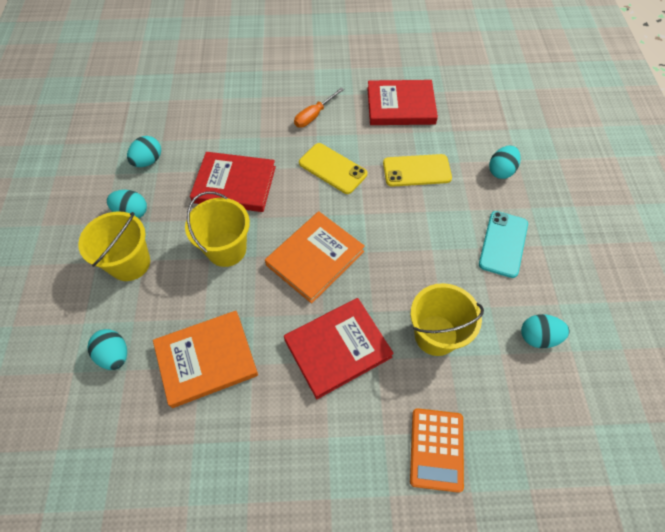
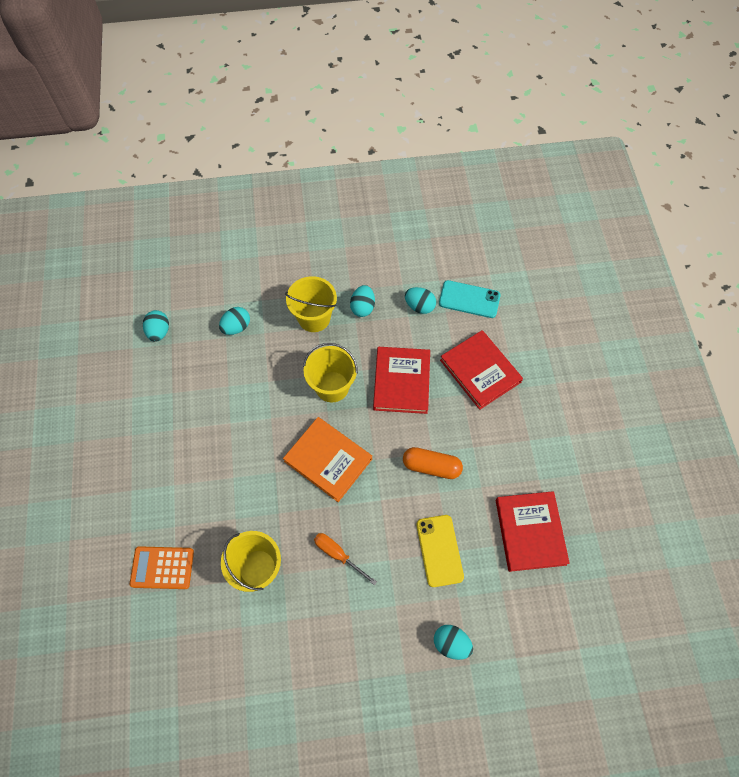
camera: 85 degrees right, 5 degrees up
orange book [153,311,258,408] -> none
red book [284,298,394,399] -> red book moved to [440,330,523,410]
orange screwdriver [294,88,344,128] -> orange screwdriver moved to [314,533,377,585]
yellow phone [299,143,367,194] -> orange capsule [403,447,463,479]
turquoise phone [479,211,528,278] -> turquoise phone moved to [439,280,501,318]
turquoise egg [521,314,570,348] -> turquoise egg moved to [143,310,169,342]

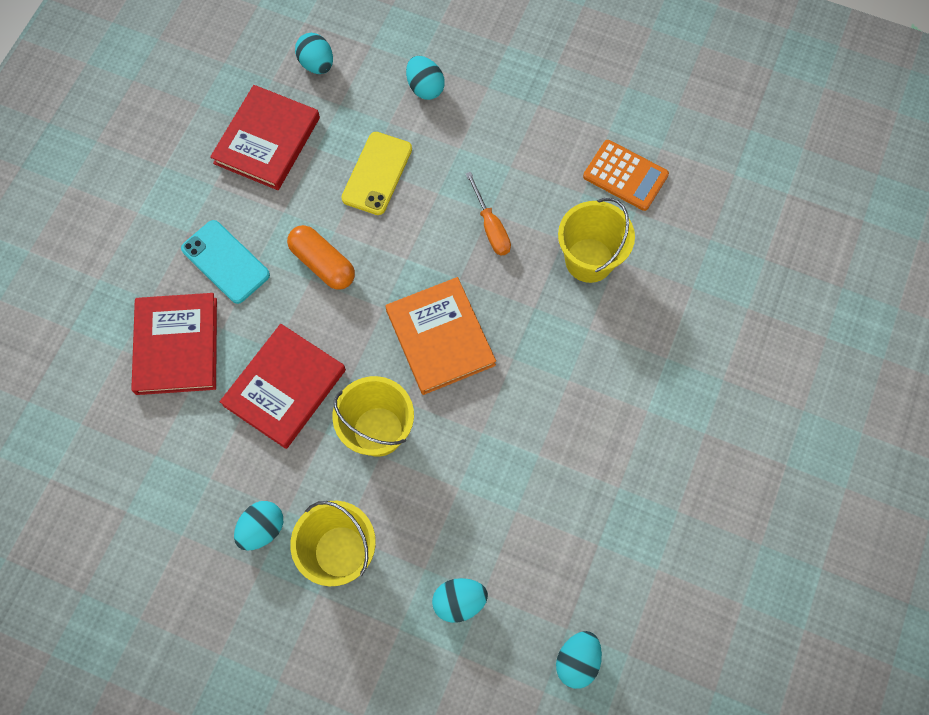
camera: 150 degrees left, 5 degrees up
orange calculator [130,546,194,589] -> orange calculator moved to [583,140,669,211]
turquoise egg [405,287,436,314] -> turquoise egg moved to [295,33,333,74]
turquoise phone [439,280,501,318] -> turquoise phone moved to [181,220,270,304]

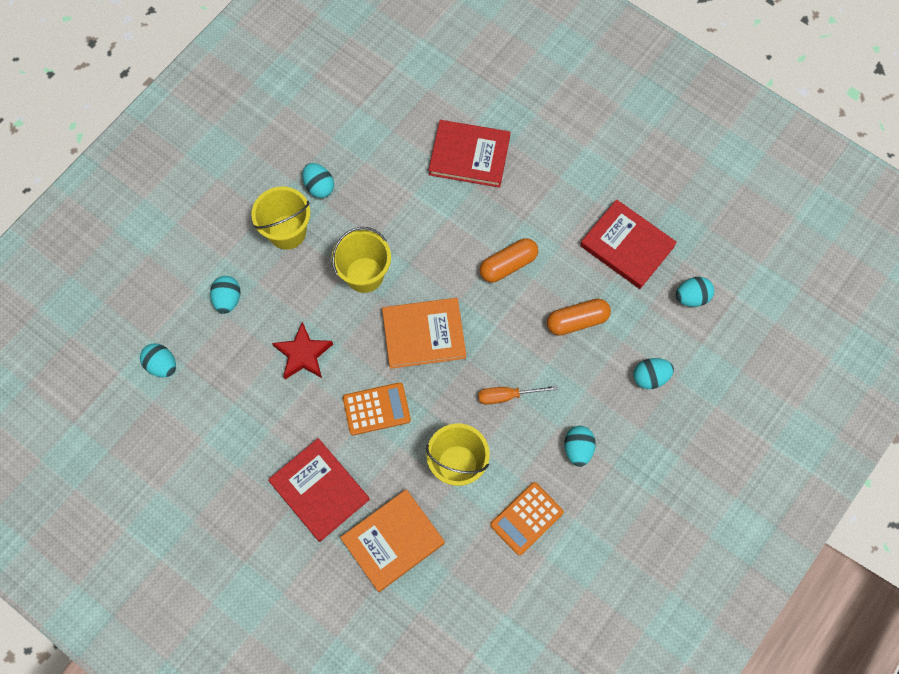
camera: 105 degrees right, 0 degrees up
turquoise phone [181,220,270,304] -> none
red book [220,324,346,449] -> red book moved to [268,438,370,542]
yellow phone [341,132,412,215] -> orange capsule [547,299,611,336]
none -> red star [272,322,333,379]
none -> orange book [340,489,445,592]
none -> orange calculator [343,382,411,435]
none -> turquoise egg [564,426,596,467]

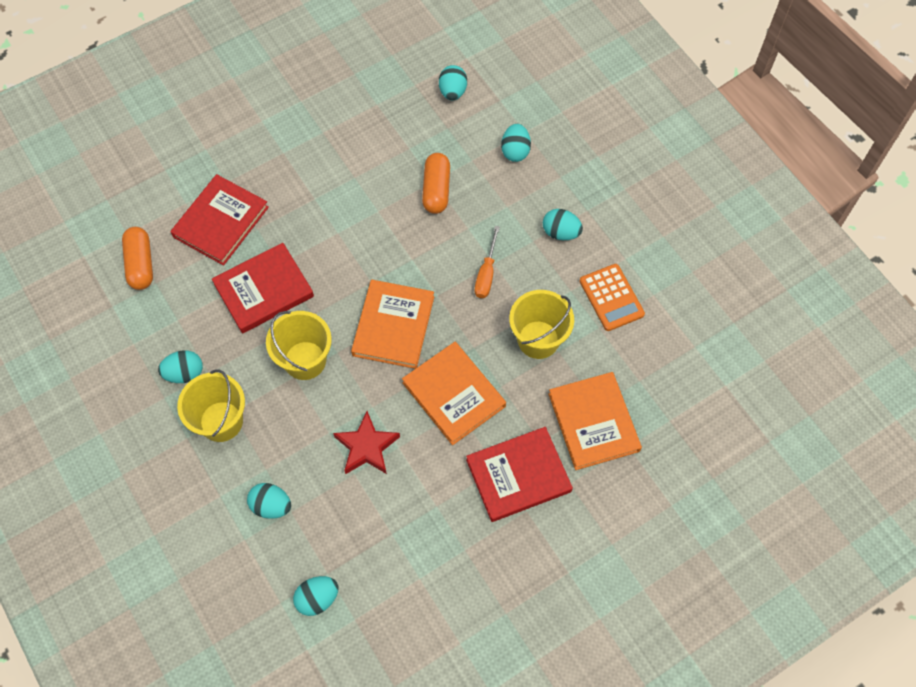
camera: 70 degrees left, 5 degrees down
orange calculator [343,382,411,435] -> orange book [402,342,506,445]
orange capsule [480,238,538,282] -> orange capsule moved to [122,227,153,290]
red book [580,200,677,289] -> red book moved to [212,243,314,334]

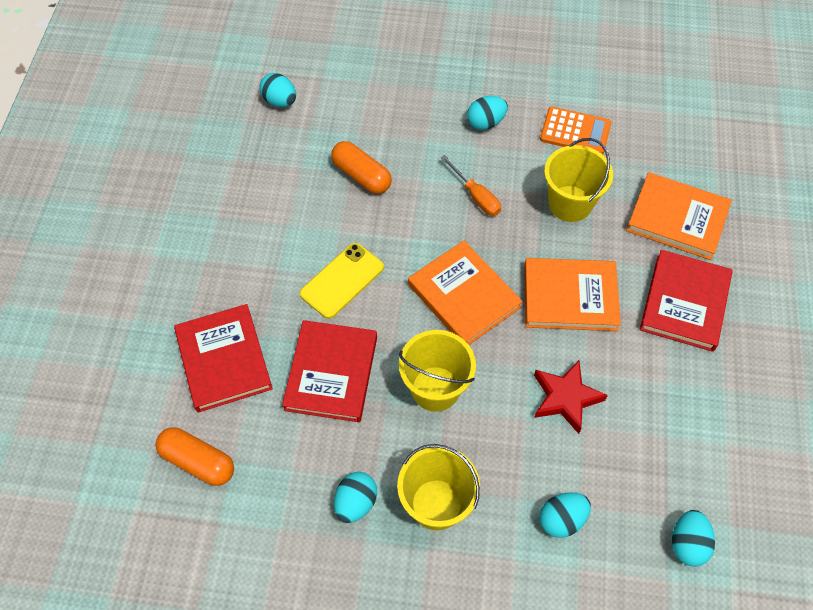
camera: 50 degrees left, 5 degrees down
turquoise egg [501,124,531,162] -> none
none -> yellow phone [300,243,384,319]

